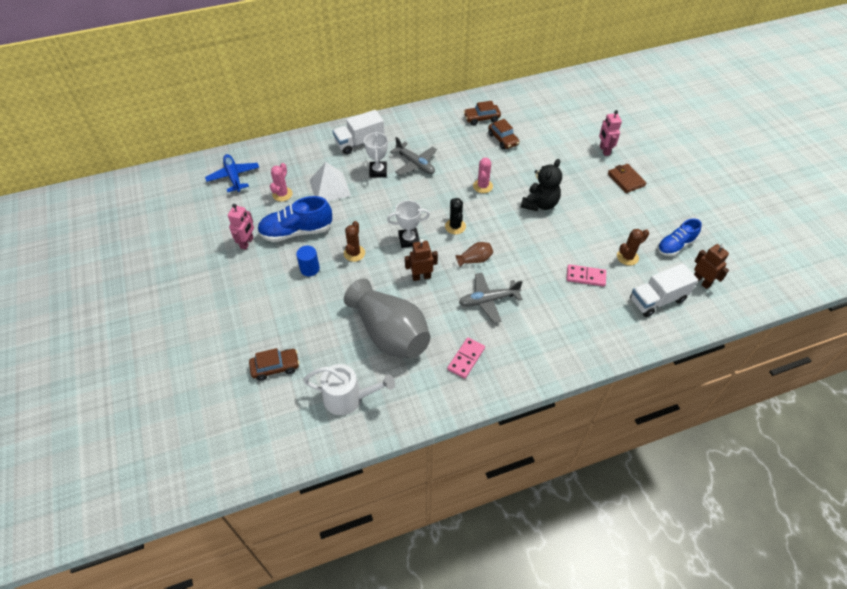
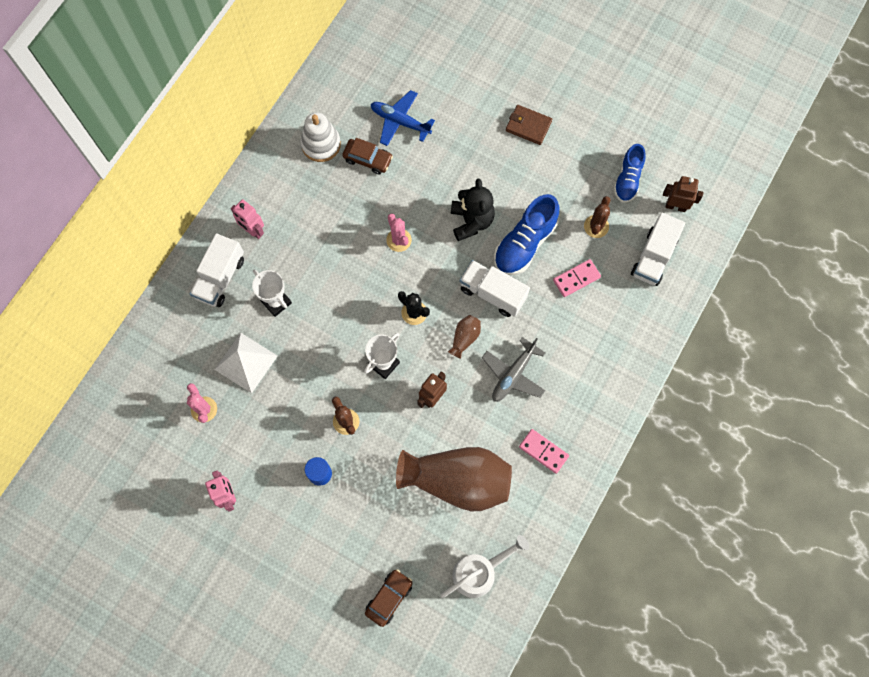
camera: 40 degrees left, 20 degrees up
blue plane [205,154,259,192] -> blue plane moved to [371,90,435,146]
blue shoe [257,196,332,242] -> blue shoe moved to [494,194,559,275]
grey vase [344,279,431,359] -> brown vase [396,447,512,511]
grey plane [390,137,437,175] -> none
pink domino [447,338,485,379] -> pink domino turned 45 degrees counterclockwise [519,429,569,474]
brown car [464,101,501,125] -> white stacking toy [301,113,341,162]
pink robot [599,110,622,156] -> pink robot moved to [231,199,264,239]
none -> white truck [460,260,530,317]

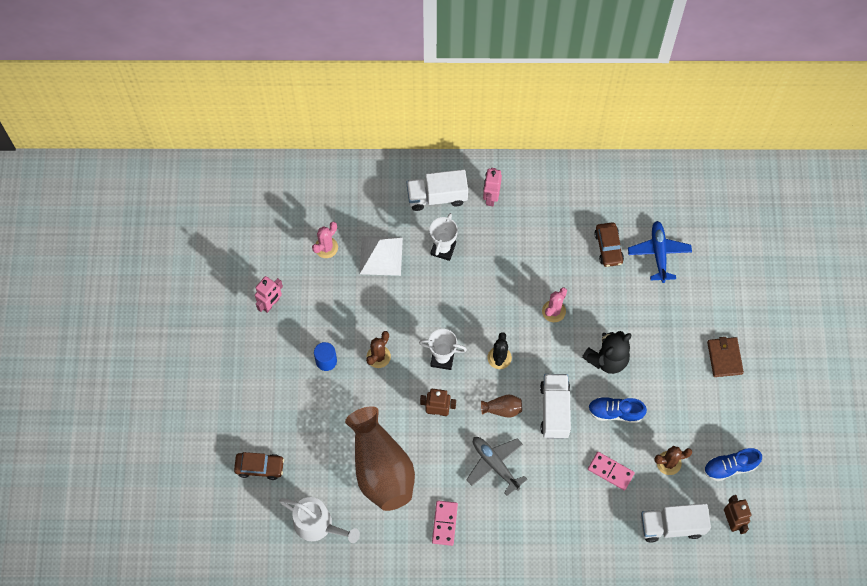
camera: 60 degrees right, 5 degrees down
white stacking toy [301,113,341,162] -> none
grey plane [482,337,545,402] -> grey plane turned 45 degrees clockwise [466,437,528,496]
blue shoe [494,194,559,275] -> blue shoe [588,397,647,423], size x0.66

